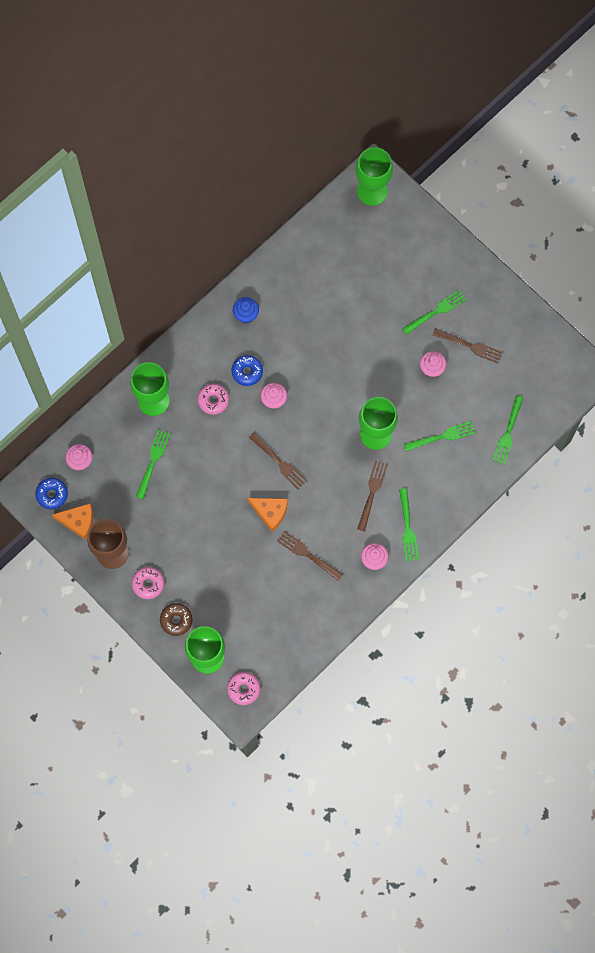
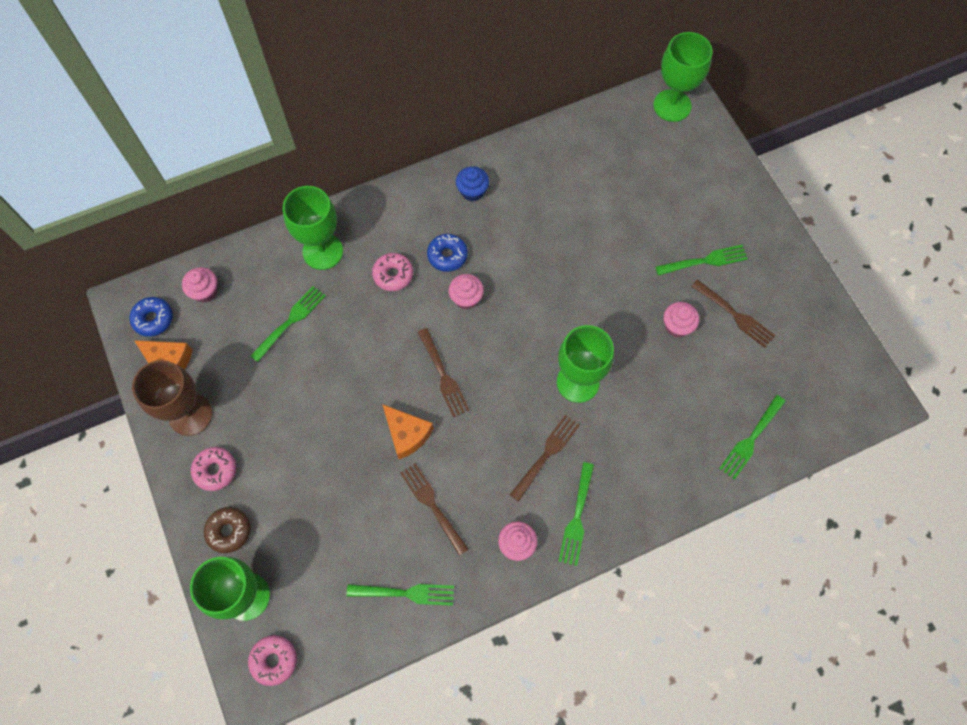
camera: 20 degrees right, 5 degrees down
green fork [404,421,476,451] -> green fork moved to [347,584,454,606]

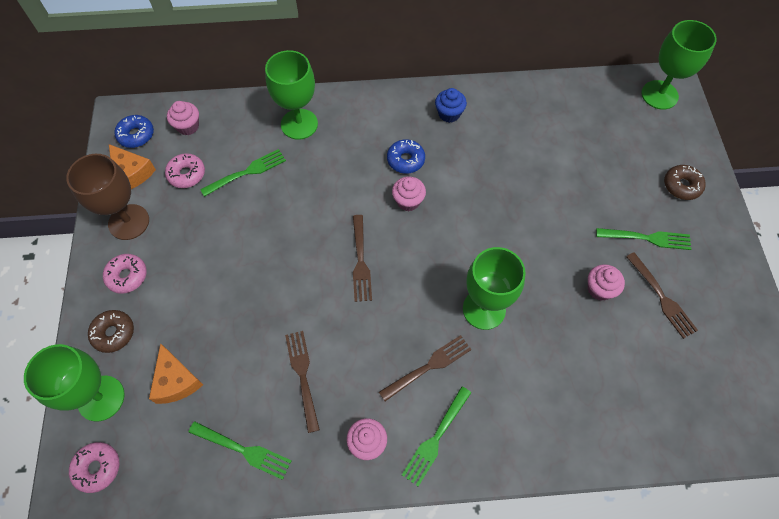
camera: 20 degrees right, 5 degrees down
pink donut [372,253,413,291] -> pink donut moved to [165,153,205,188]
orange cheese [382,404,434,459] -> orange cheese moved to [149,343,203,404]
green fork [719,395,786,480] -> none
none -> brown donut [664,165,706,200]

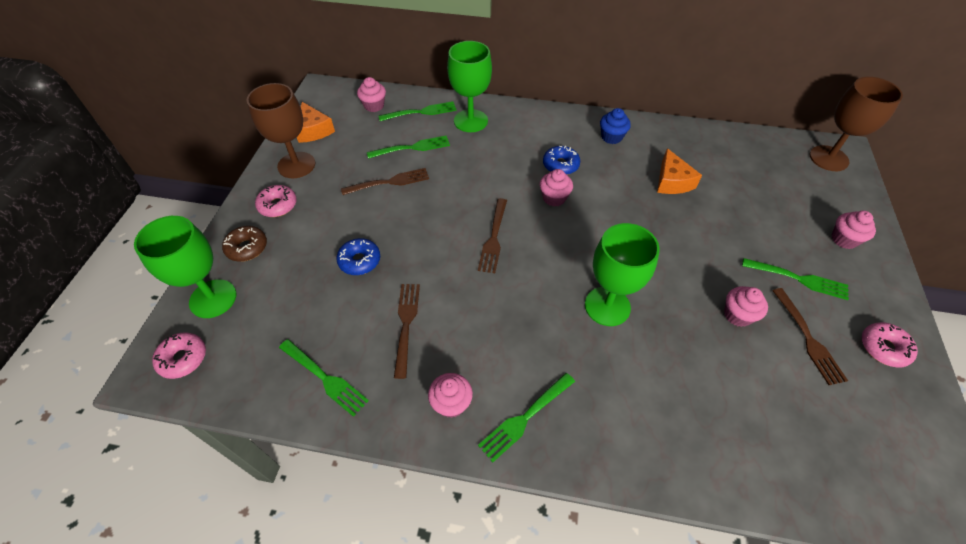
camera: 15 degrees right, 10 degrees down
blue donut [114,115,154,148] -> blue donut moved to [336,238,380,275]
orange cheese [149,343,203,404] -> orange cheese moved to [657,148,702,194]
pink donut [165,153,205,188] -> pink donut moved to [862,322,918,368]
brown fork [379,335,472,401] -> brown fork moved to [341,168,429,195]
green goblet [641,20,717,110] -> brown goblet [810,77,903,171]
brown donut [664,165,706,200] -> pink cupcake [831,211,876,249]
none -> green fork [379,101,457,121]

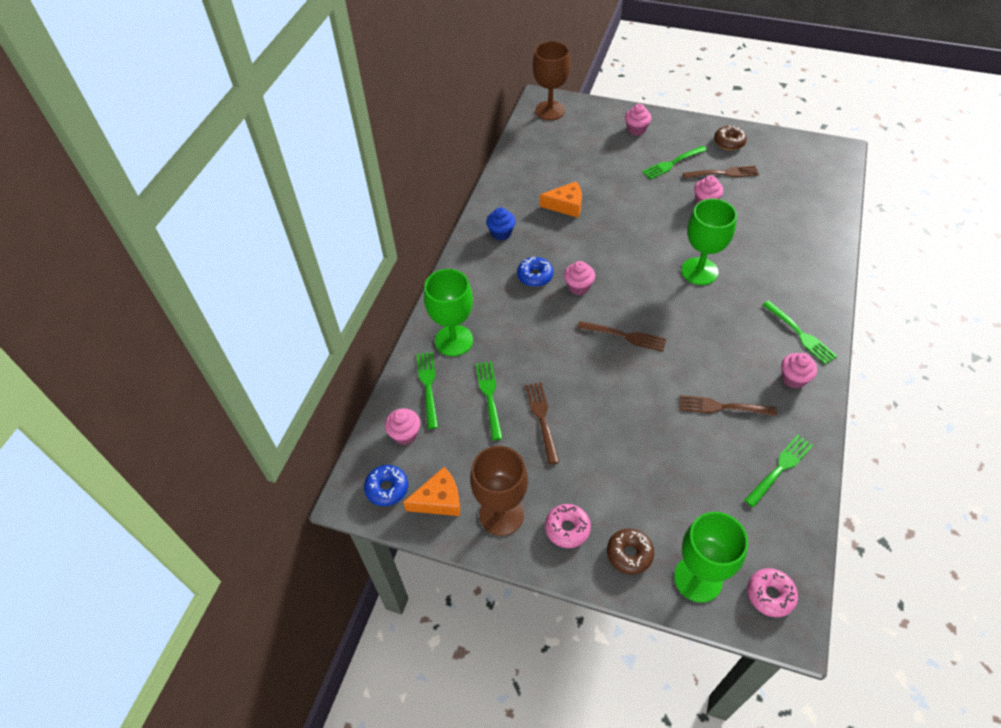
camera: 80 degrees left, 0 degrees up
blue donut [336,238,380,275] -> blue donut moved to [364,465,408,506]
green fork [742,258,849,300] -> green fork turned 150 degrees counterclockwise [642,146,707,179]
pink donut [862,322,918,368] -> brown donut [714,126,747,150]

